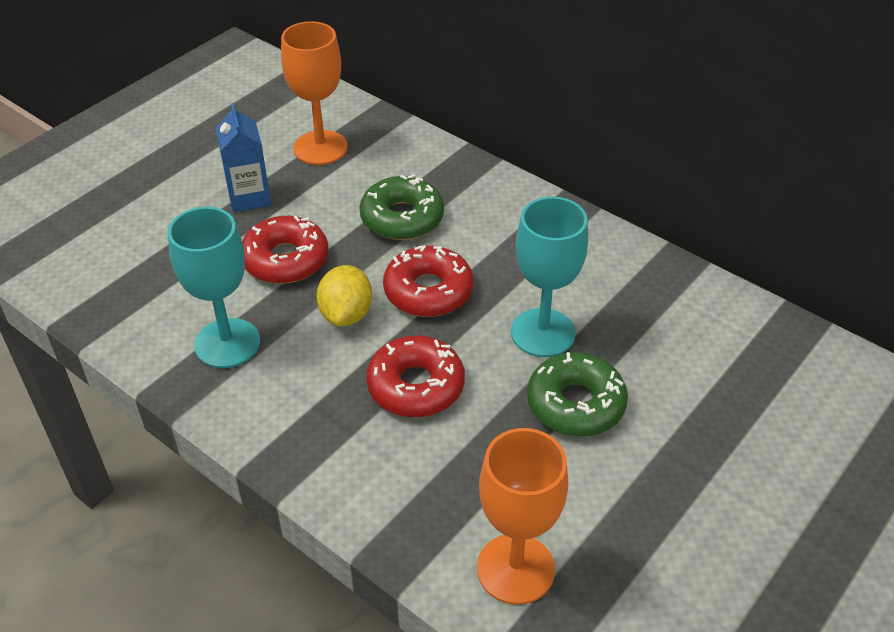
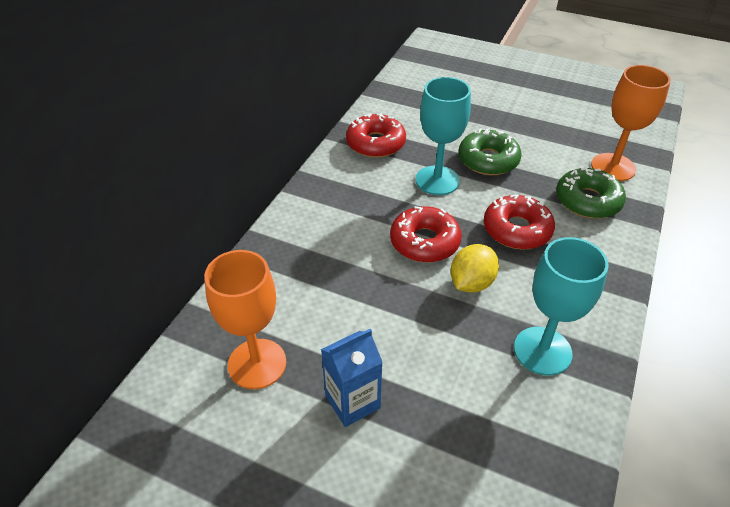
camera: 105 degrees left, 0 degrees up
red donut [242,216,328,284] -> red donut moved to [346,113,406,158]
yellow lemon [316,265,372,326] -> yellow lemon turned 45 degrees counterclockwise [450,244,499,293]
green donut [359,174,444,240] -> green donut moved to [556,167,626,219]

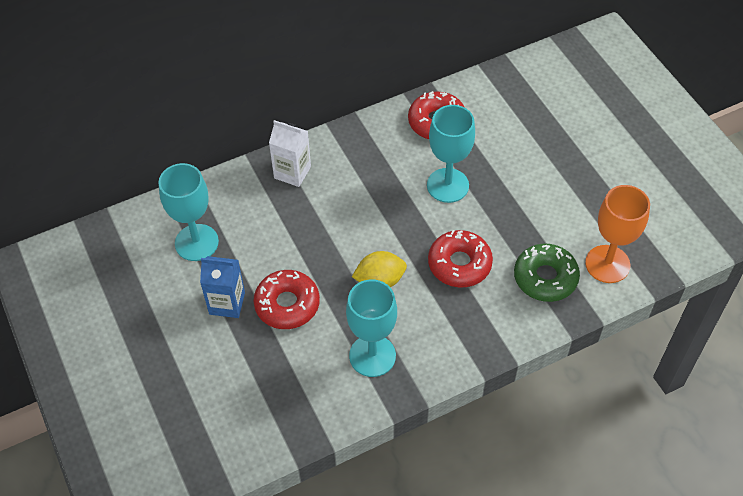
camera: 40 degrees right, 10 degrees up
orange goblet [204,250,286,389] -> turquoise goblet [158,163,219,261]
red donut [390,206,462,262] -> red donut moved to [254,270,320,329]
green donut [459,128,521,175] -> none
none -> white carton [269,120,311,187]

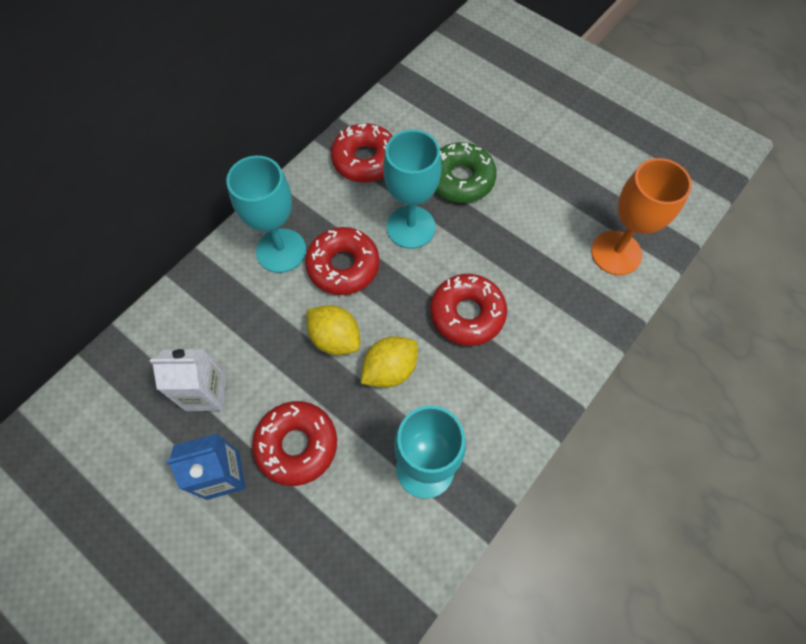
camera: 25 degrees left, 10 degrees up
turquoise goblet [158,163,219,261] -> turquoise goblet moved to [226,156,306,273]
white carton [269,120,311,187] -> white carton moved to [150,349,226,411]
green donut [514,244,580,302] -> green donut moved to [435,142,497,203]
none -> red donut [305,227,380,295]
none -> yellow lemon [307,305,360,355]

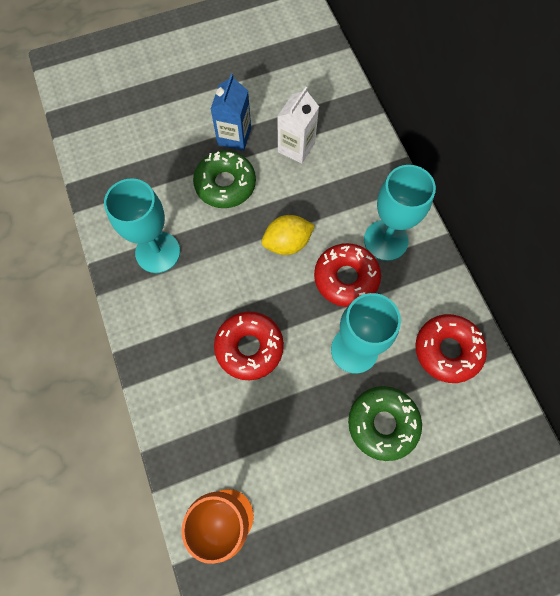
camera: 120 degrees right, 5 degrees up
red donut [252,401,337,486] -> green donut [193,151,256,208]
yellow lemon [361,336,418,388] -> none

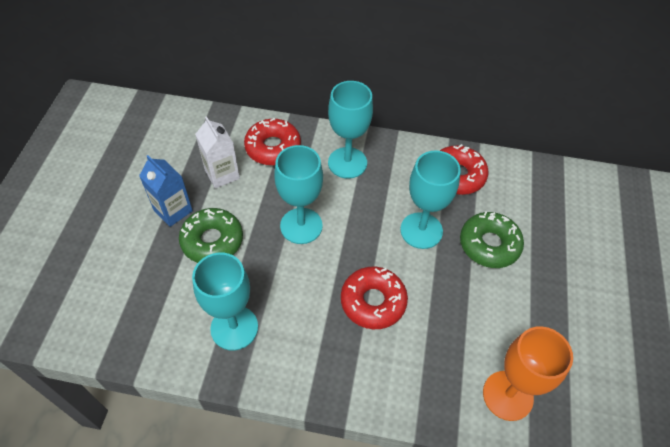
camera: 60 degrees left, 15 degrees down
yellow lemon [262,215,315,255] -> turquoise goblet [274,145,323,244]
red donut [314,243,381,307] -> red donut moved to [244,118,301,165]

